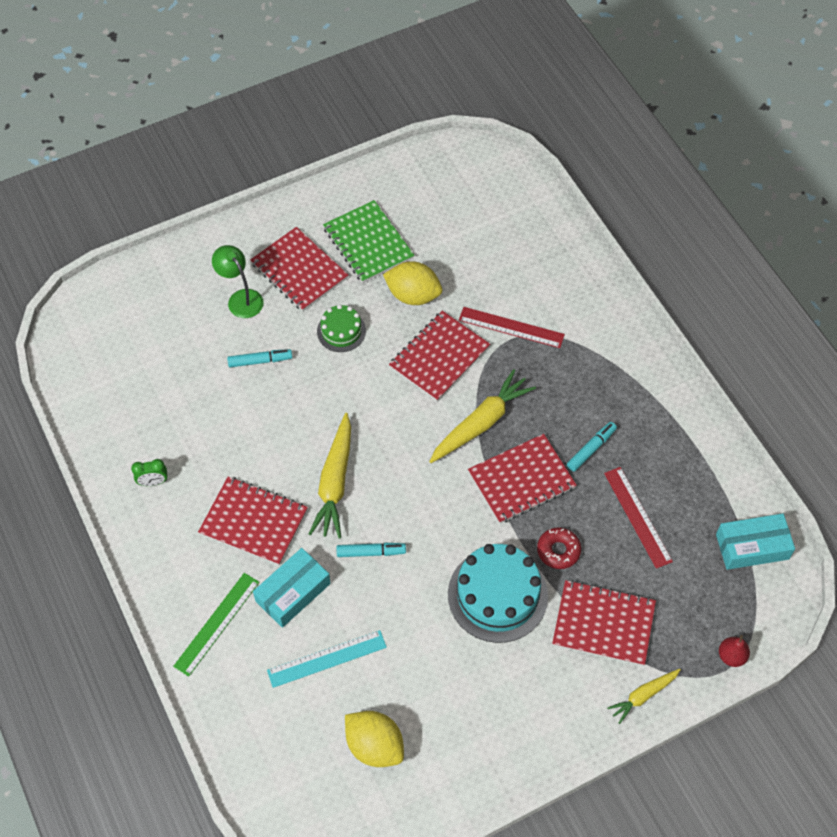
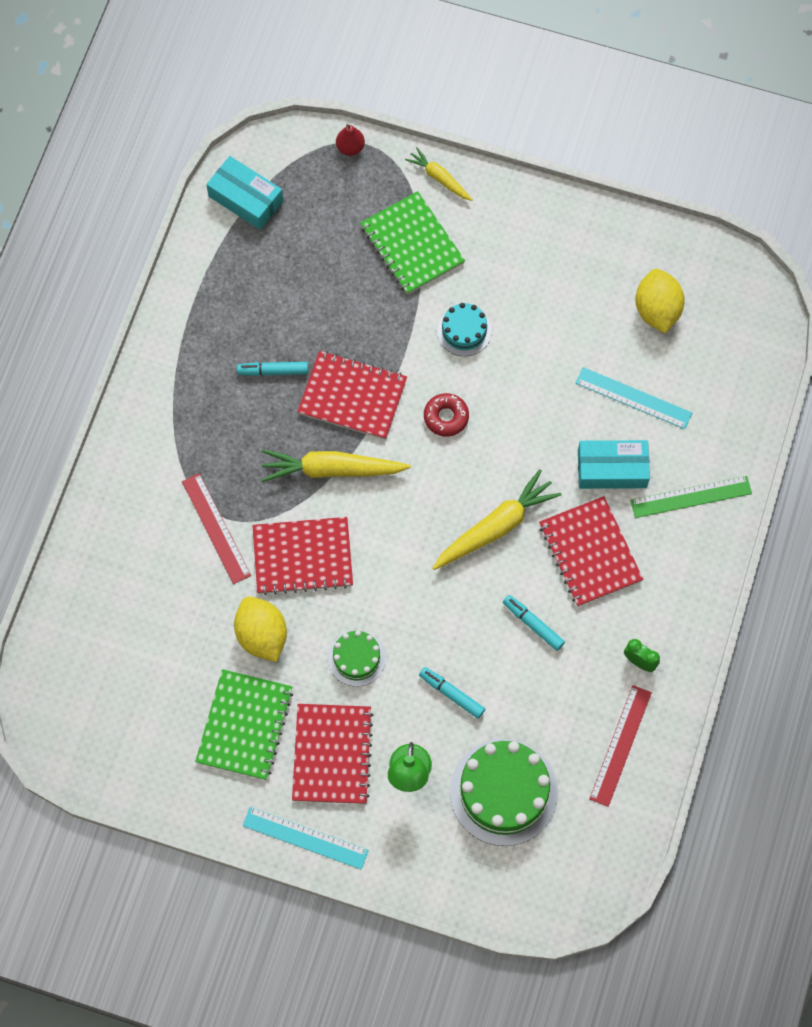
camera: 135 degrees left, 10 degrees up
turquoise marker [336,543,406,557] -> turquoise marker moved to [503,595,565,651]
turquoise cake [448,544,548,643] -> turquoise cake [437,303,492,356], size x0.54
red donut [537,528,581,569] -> red donut moved to [424,393,469,437]
red notebook [552,580,656,666] -> green notebook [360,191,465,295]
red ruler [604,467,673,569] -> red ruler moved to [589,685,652,807]
yellow carrot [607,669,681,724] -> yellow carrot turned 150 degrees counterclockwise [405,147,473,201]
none -> turquoise ruler [243,807,369,870]
none -> green cake [450,739,558,846]

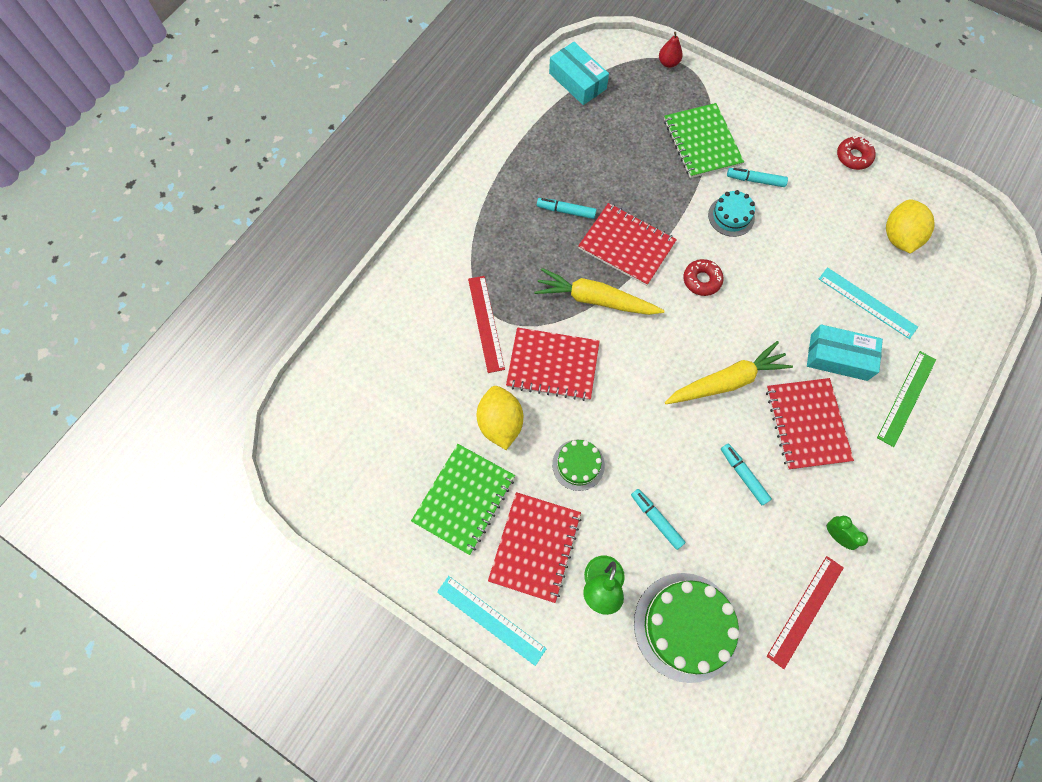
camera: 15 degrees right, 0 degrees up
yellow carrot [405,147,473,201] -> none
green ruler [630,476,752,518] -> green ruler turned 60 degrees counterclockwise [877,351,936,447]
none -> turquoise marker [727,168,788,187]
none -> red donut [837,136,876,170]

